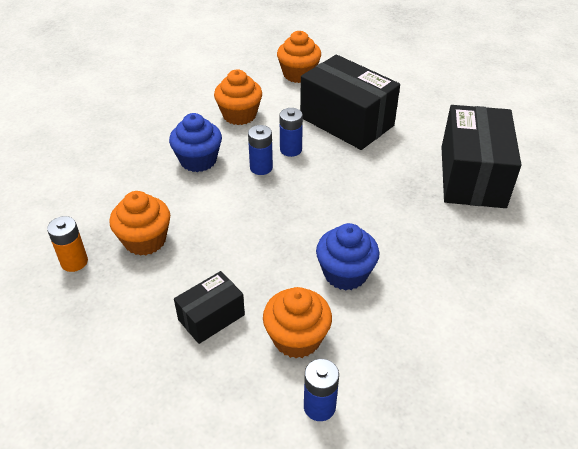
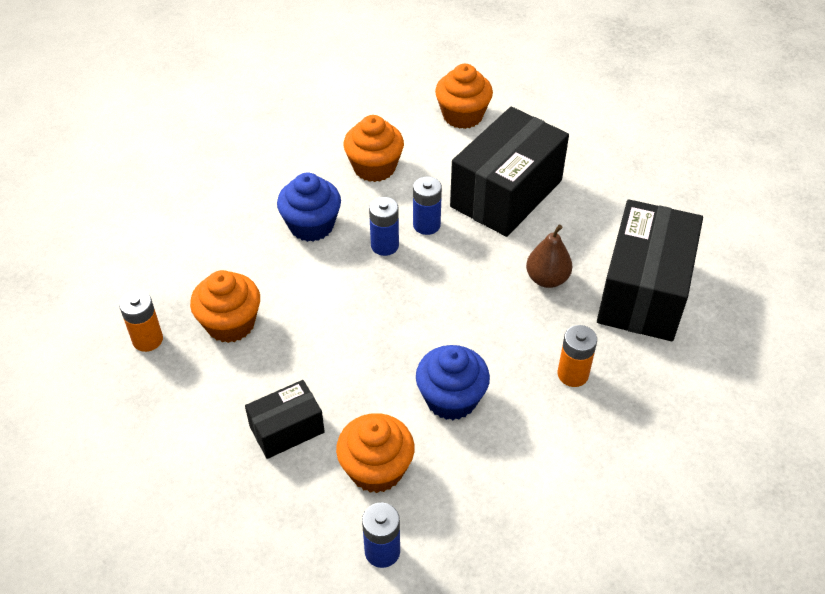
camera: 10 degrees right, 5 degrees up
black box [300,55,400,150] -> black box turned 75 degrees clockwise [450,107,569,237]
none -> brown pear [526,224,572,288]
none -> orange battery [558,325,597,387]

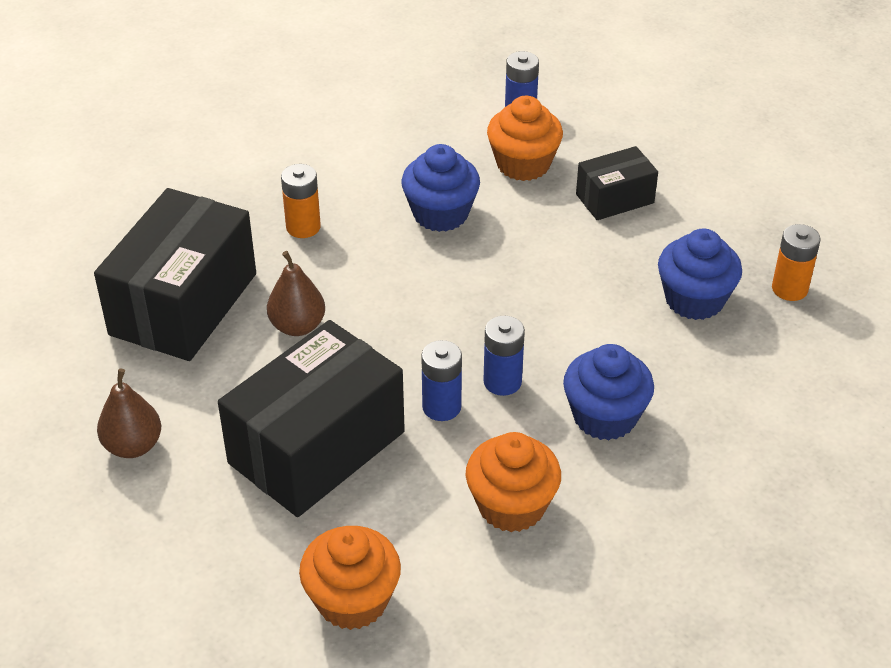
camera: 175 degrees left, 5 degrees down
orange cupcake [190,270,260,343] -> blue cupcake [658,229,742,320]
none -> brown pear [97,368,161,458]

